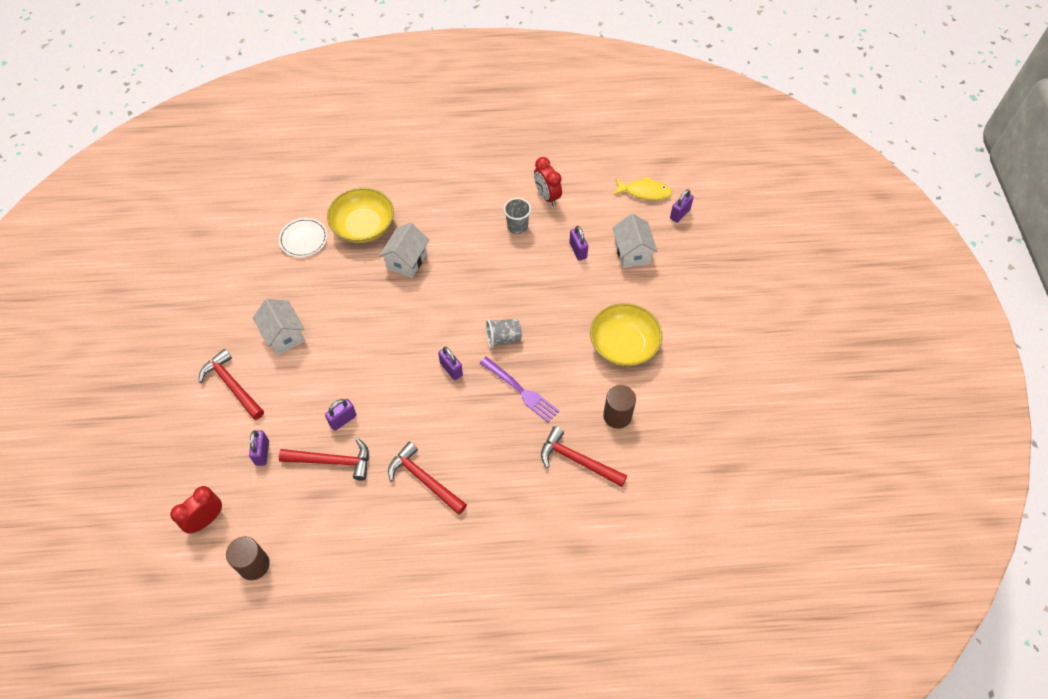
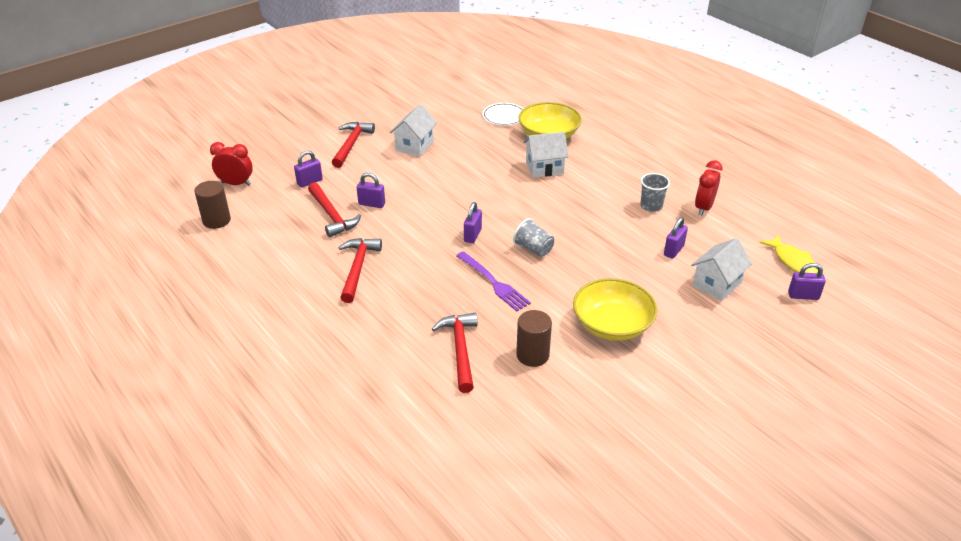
camera: 55 degrees right, 20 degrees down
purple fork [480,357,559,423] -> purple fork turned 45 degrees counterclockwise [456,251,531,311]

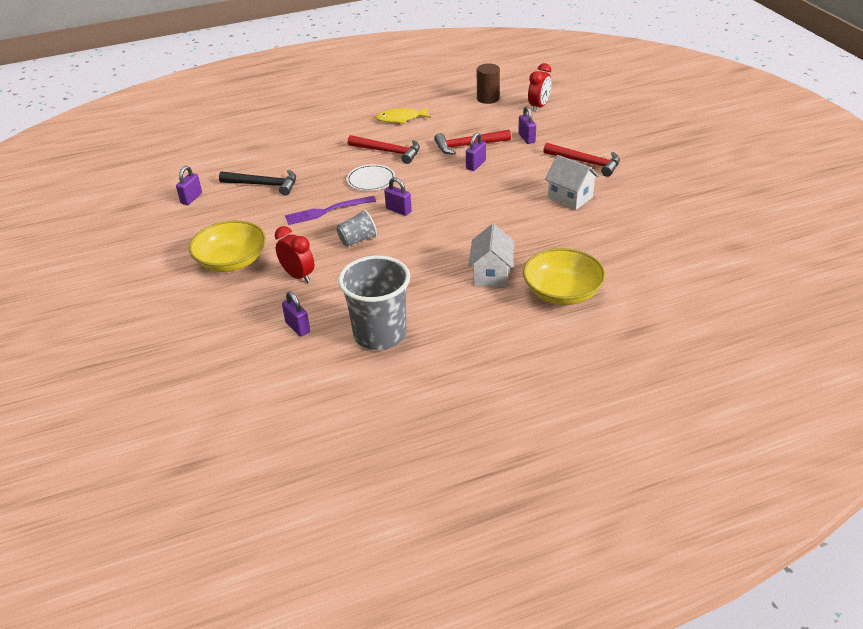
camera: 110 degrees right, 0 degrees up
red hammer [432,313,477,393] -> black hammer [219,170,296,196]
white plate [482,103,524,126] -> white plate moved to [346,164,395,191]
brown cylinder [516,310,552,367] -> none
grey cup [640,173,670,212] -> grey cup [338,256,410,350], size x2.00
white house [691,238,752,301] -> none
red clock [695,160,723,216] -> red clock moved to [275,226,314,283]
yellow fish [759,235,818,273] -> yellow fish moved to [375,107,431,124]
purple padlock [788,263,826,300] -> purple padlock moved to [176,166,202,205]

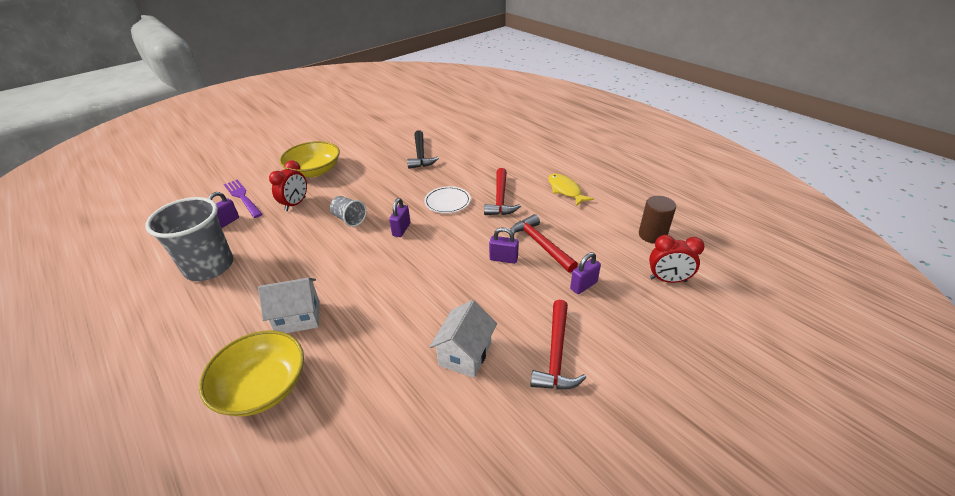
camera: 70 degrees right, 0 degrees up
purple padlock [176,166,202,205] -> none
purple fork [285,196,376,225] -> purple fork moved to [224,180,262,218]

